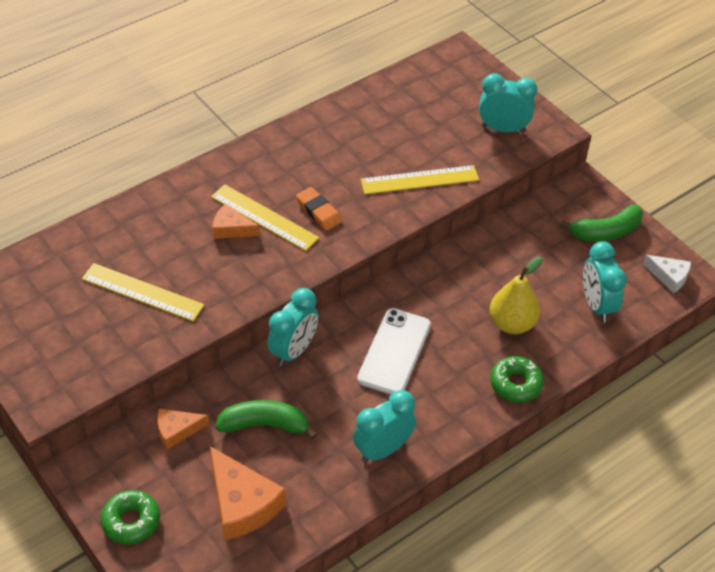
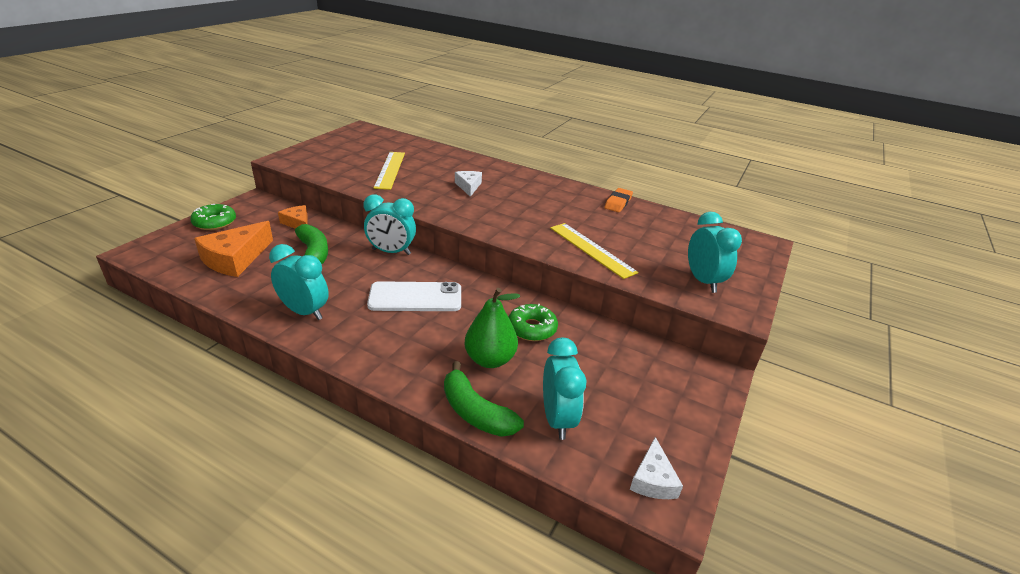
camera: 65 degrees right, 15 degrees down
yellow ruler [211,184,319,251] -> none
orange cheese [212,204,260,239] -> white cheese [455,171,482,197]
orange eraser [296,187,342,231] -> orange eraser moved to [604,188,633,212]
yellow pear [490,256,543,334] -> green pear [464,288,520,368]
green donut [490,356,544,403] -> green donut moved to [509,304,558,341]
green banana [560,205,643,242] -> green banana moved to [444,361,524,437]
turquoise clock [583,241,627,323] -> turquoise clock turned 120 degrees clockwise [543,337,587,440]

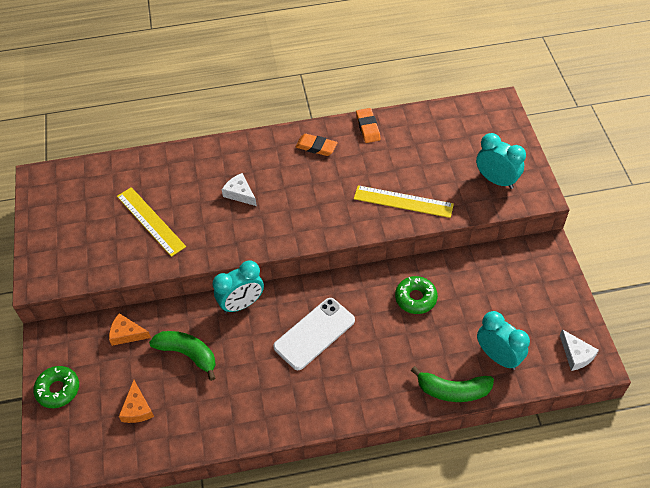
camera: 35 degrees left, 20 degrees up
orange cheese [194,221,273,277] -> orange cheese [119,380,154,423], size x0.57
turquoise clock [269,244,329,320] -> none
green pear [464,288,520,368] -> none
none -> orange eraser [295,134,338,156]

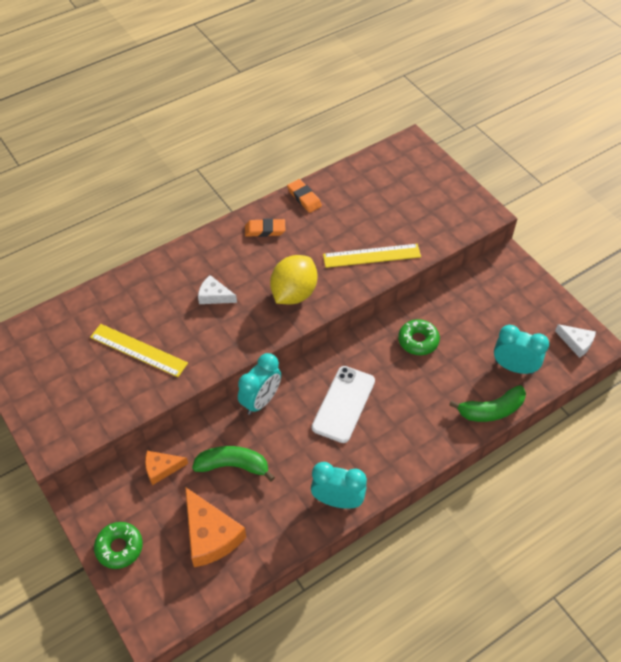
camera: 25 degrees left, 0 degrees up
orange cheese [119,380,154,423] -> orange cheese [185,487,246,567], size x1.75
turquoise clock [476,133,526,189] -> turquoise clock moved to [311,462,367,509]
none -> yellow lemon [270,255,317,305]

